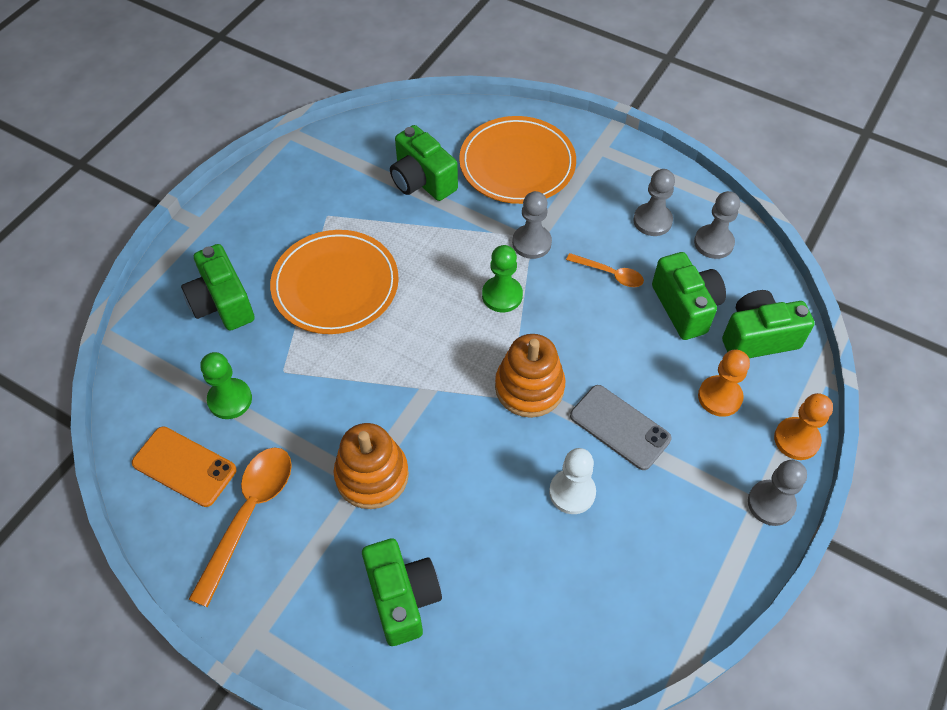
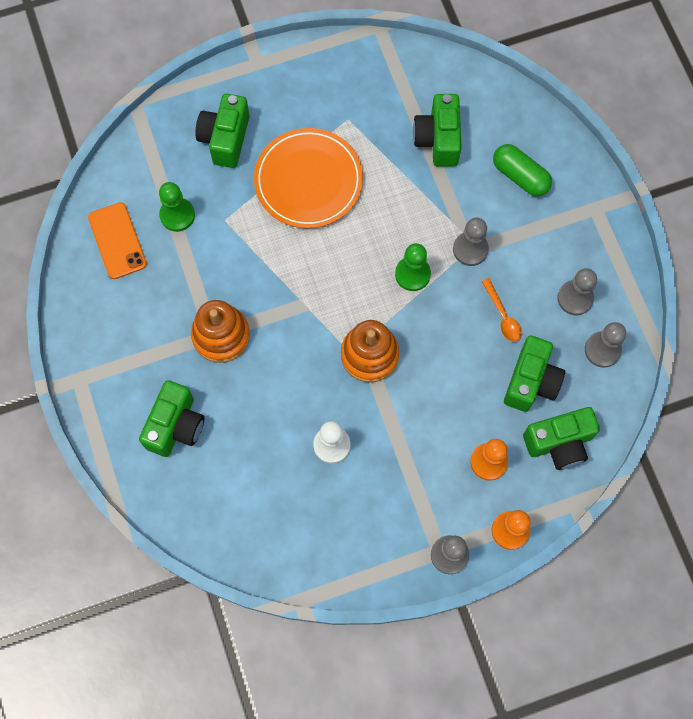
camera: 40 degrees right, 15 degrees up
orange spoon [189,447,292,607] -> none
orange plate [459,116,576,204] -> green capsule [493,144,552,196]
grey phone [570,385,672,470] -> none
green camera [722,290,815,358] -> green camera turned 135 degrees clockwise [523,407,600,470]

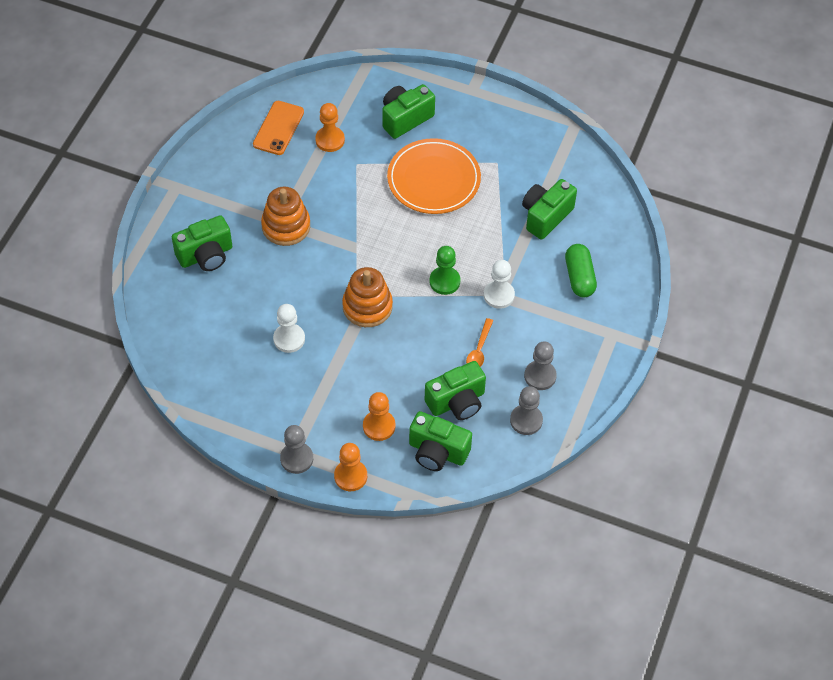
camera: 40 degrees right, 15 degrees down
green pawn [159,182,195,232] -> orange pawn [315,103,345,152]
grey pawn [453,217,489,266] -> white pawn [484,260,515,309]

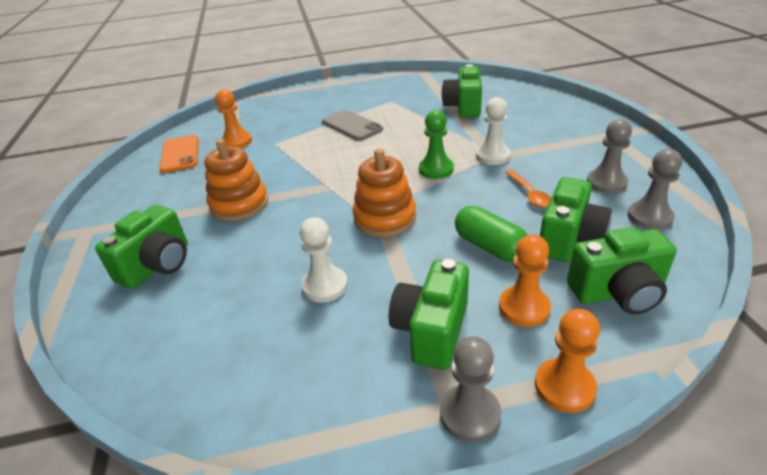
camera: 30 degrees left, 20 degrees down
green camera [382,84,435,139] -> green camera moved to [389,259,469,370]
orange plate [387,138,481,214] -> grey phone [322,110,383,141]
green capsule [565,244,597,297] -> green capsule moved to [455,206,528,262]

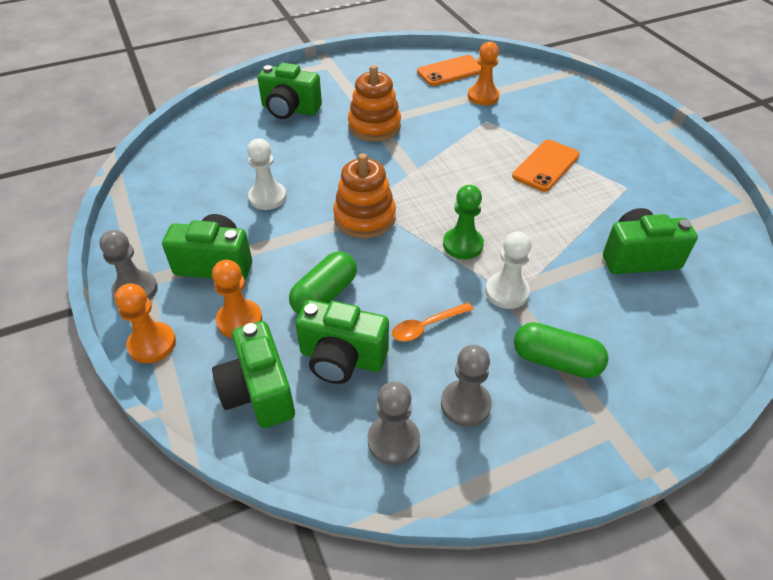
camera: 75 degrees right, 10 degrees up
grey phone [322,110,383,141] -> orange phone [512,140,580,192]
none -> green capsule [514,322,608,378]

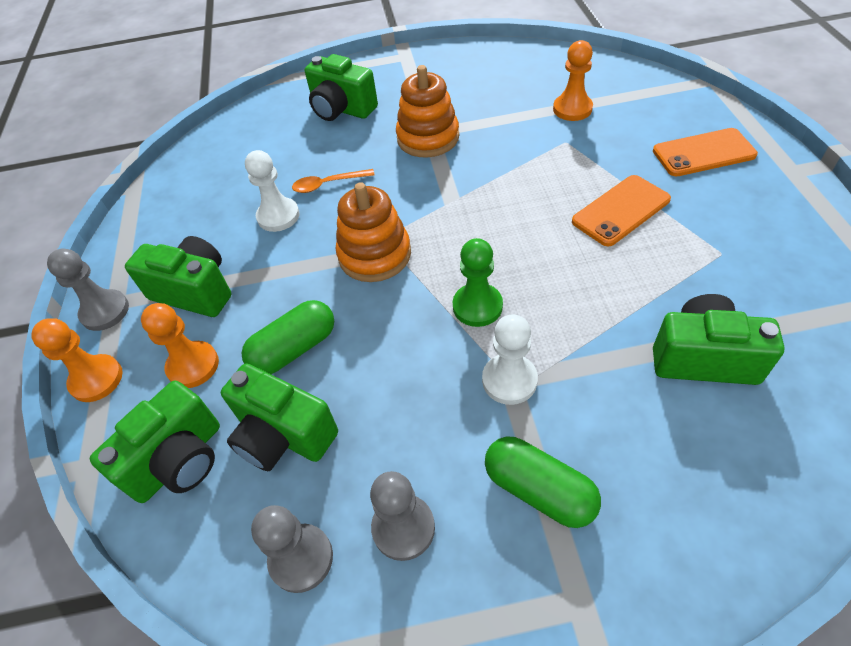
camera: 20 degrees right, 5 degrees up
green camera [212,321,295,428] -> green camera turned 135 degrees counterclockwise [89,380,220,503]
orange spoon [392,302,474,342] -> orange spoon moved to [292,169,375,193]
orange phone [417,55,482,86] -> orange phone moved to [653,128,758,176]

